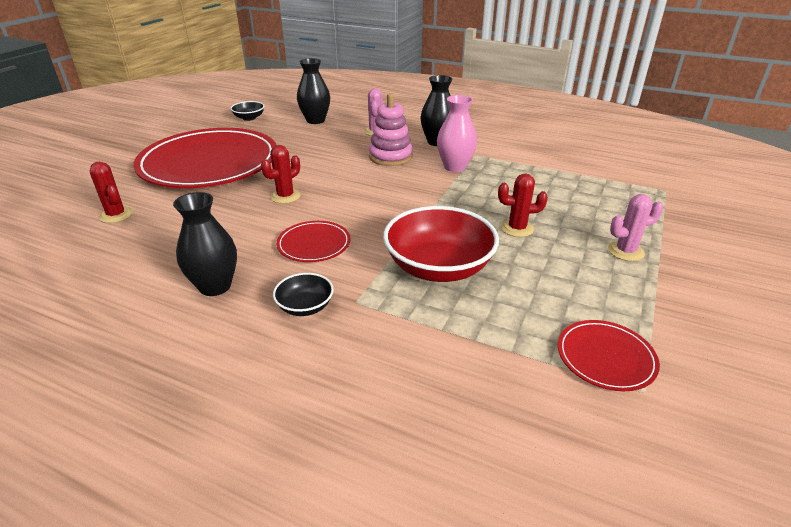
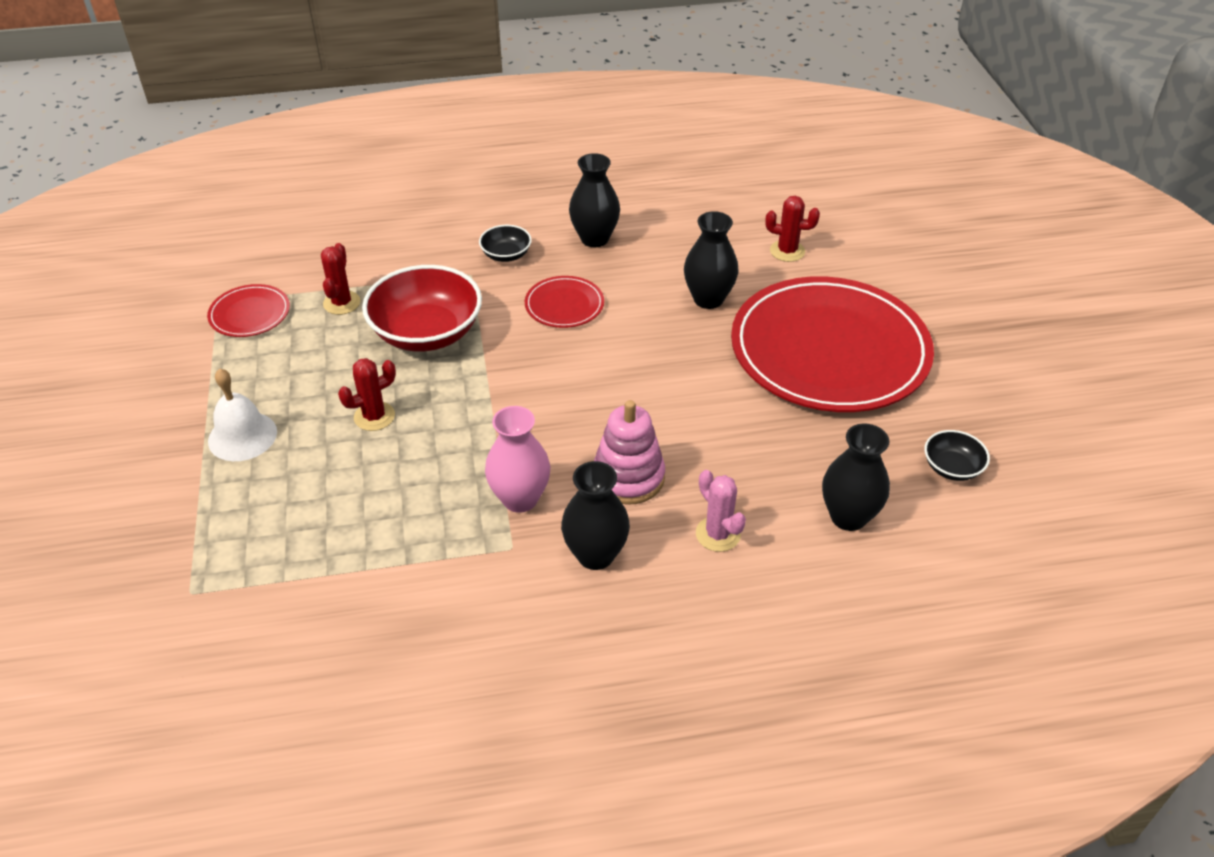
camera: 145 degrees right, 10 degrees up
red cactus [261,145,300,204] -> red cactus moved to [321,243,361,315]
pink cactus [608,194,663,261] -> white bell [208,368,277,461]
none -> black vase [684,211,738,309]

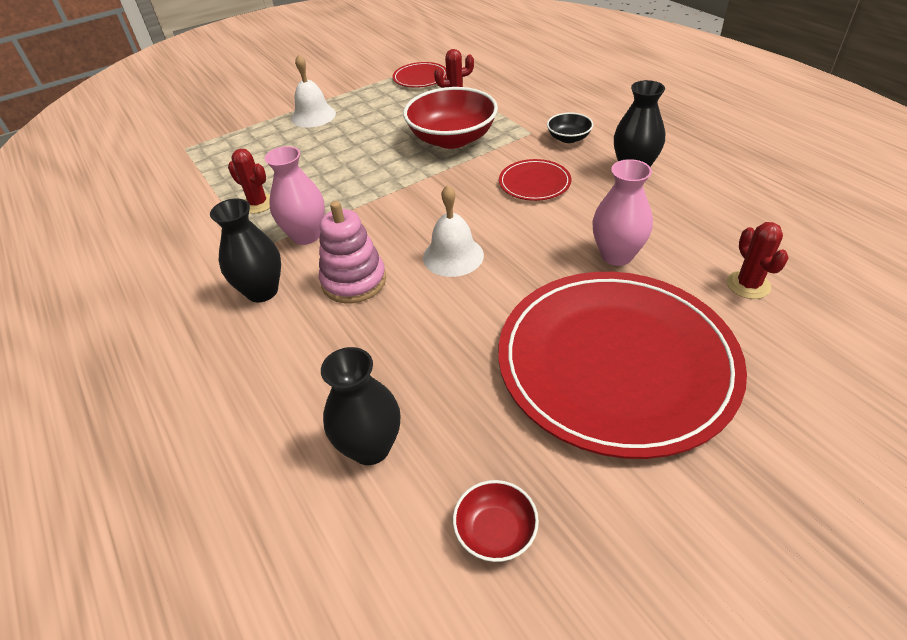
camera: 70 degrees right, 0 degrees up
red cactus [338,358,396,431] -> red cactus moved to [228,149,270,213]
black vase [684,211,738,309] -> pink vase [592,159,653,266]
pink cactus [696,470,746,552] -> none
black bowl [924,430,990,481] -> red bowl [453,480,539,562]
none -> white bell [423,185,484,277]

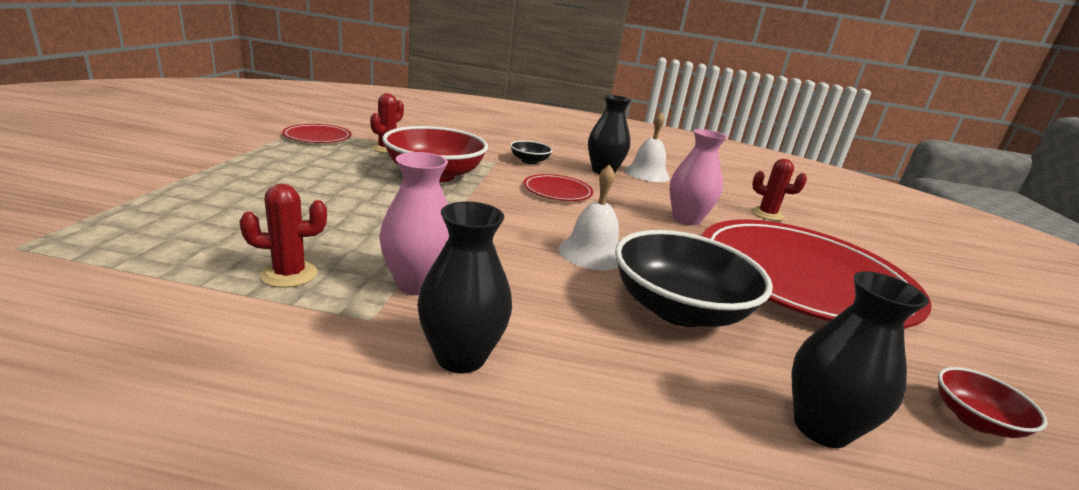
camera: 55 degrees left, 20 degrees down
white bell [291,54,336,128] -> white bell moved to [625,112,670,182]
pink stacking toy [319,201,386,303] -> none
none -> black bowl [615,230,773,327]

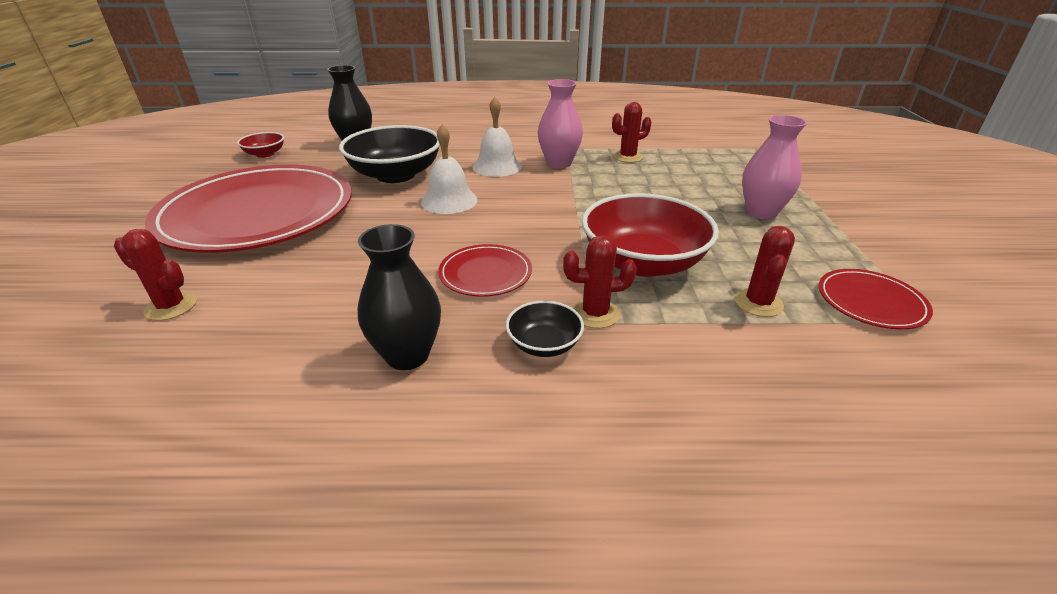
camera: 175 degrees right, 10 degrees up
black vase [417,202,512,373] -> none
white bell [625,112,670,182] -> white bell moved to [473,97,522,177]
pink vase [670,129,727,225] -> pink vase moved to [742,115,807,219]
none -> red cactus [563,235,637,328]

